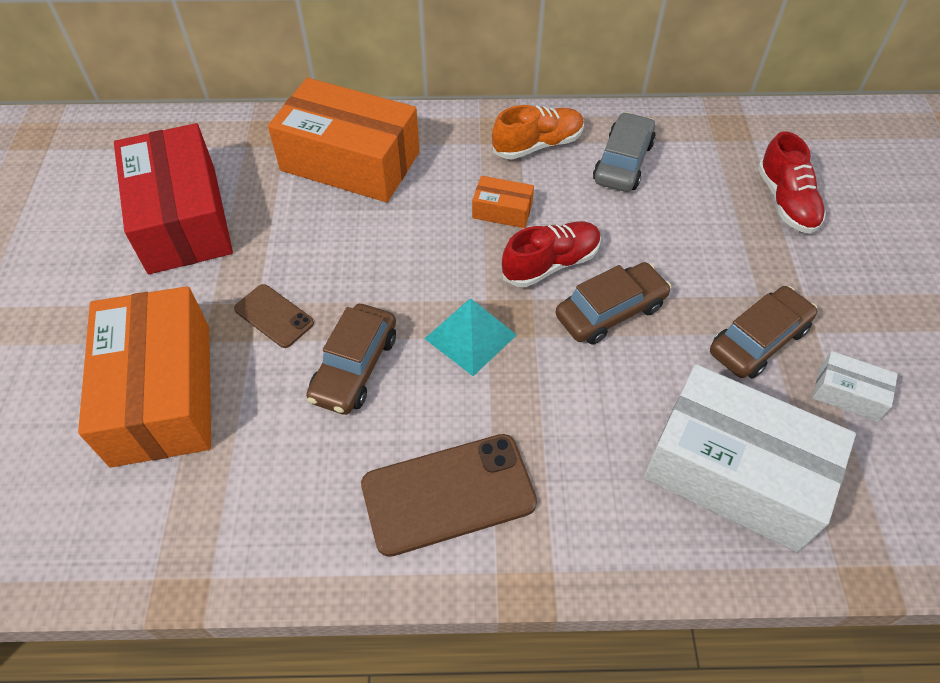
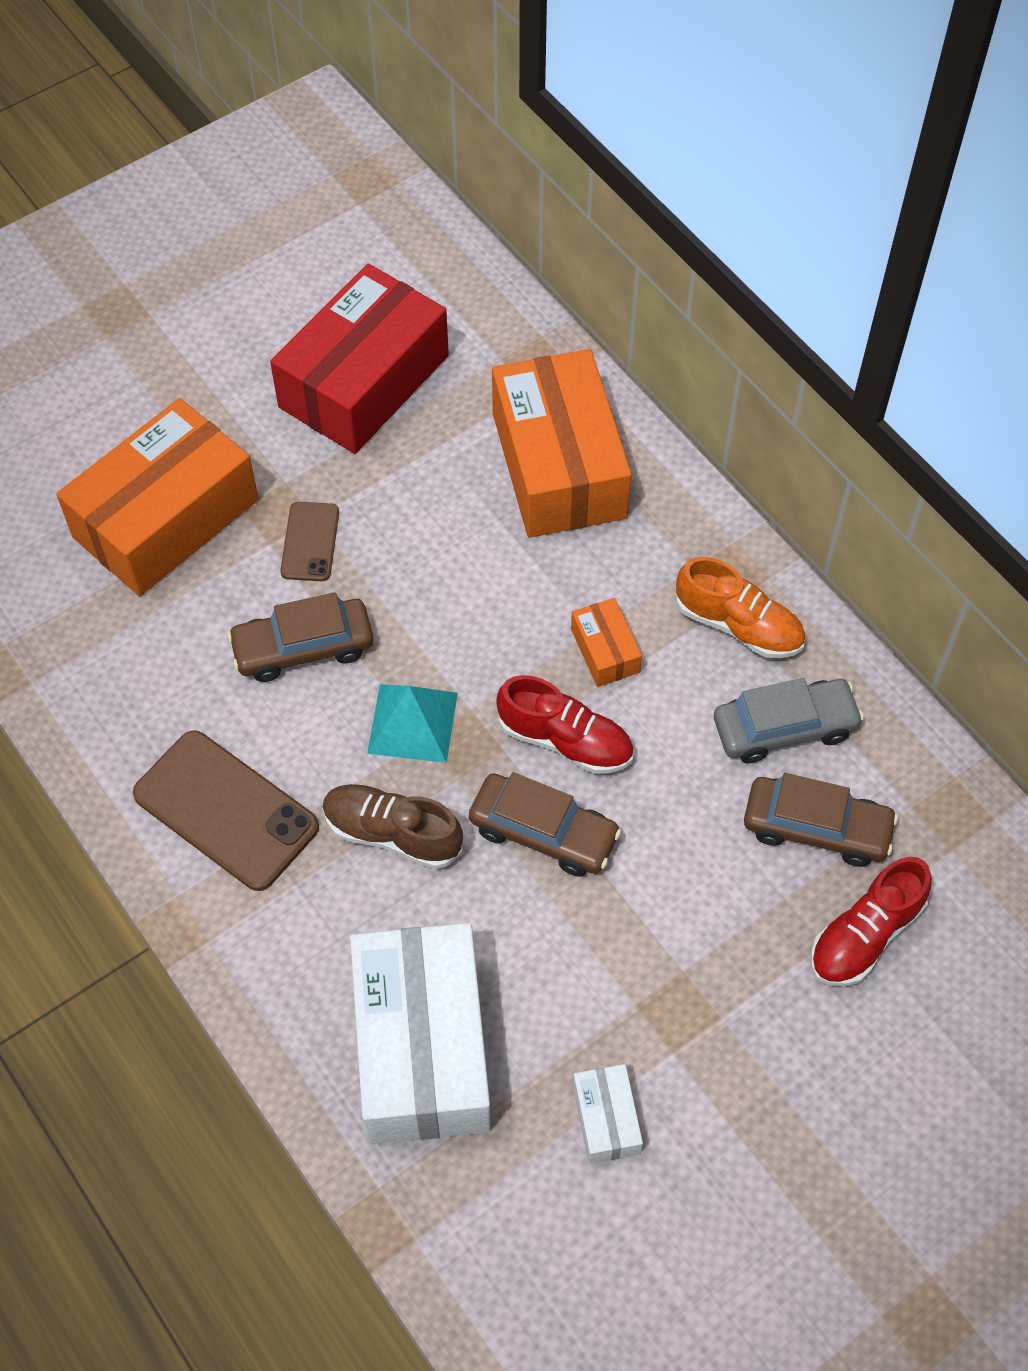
camera: 55 degrees right, 5 degrees up
brown car [710,286,818,379] -> brown car moved to [744,773,898,867]
none -> brown shoe [322,784,463,869]

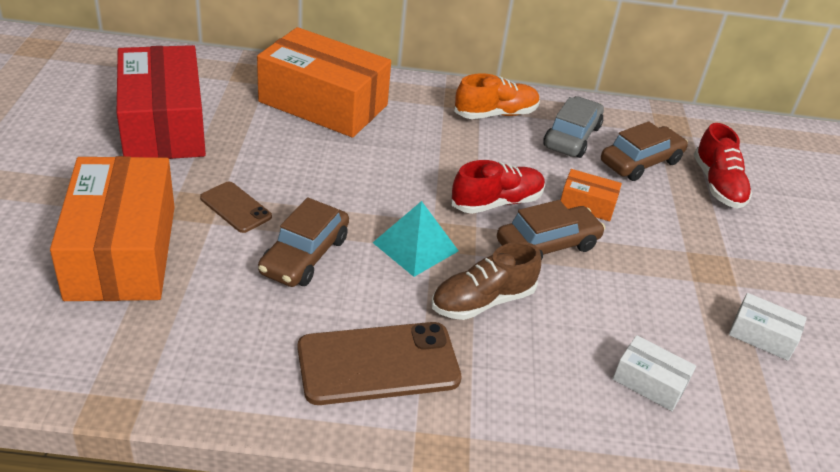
camera: 55 degrees left, 20 degrees down
white box [350,923,491,1144] -> white box [613,335,696,411], size x0.43
orange box [571,598,642,687] -> orange box moved to [560,169,622,221]

